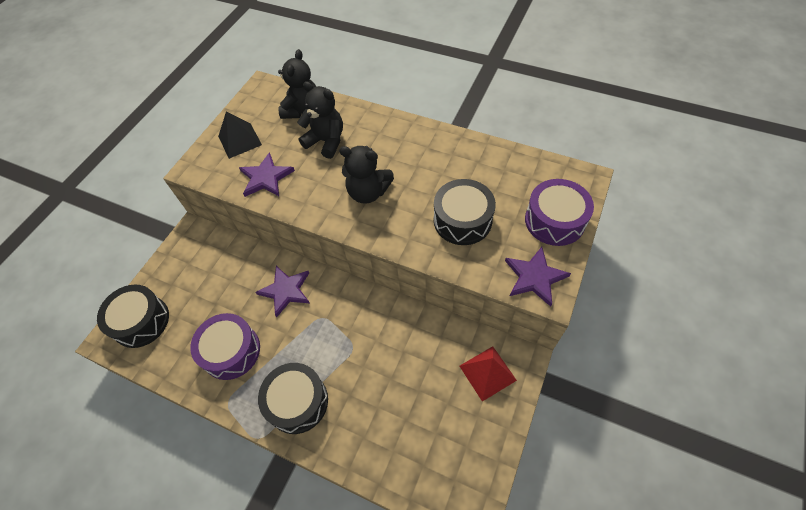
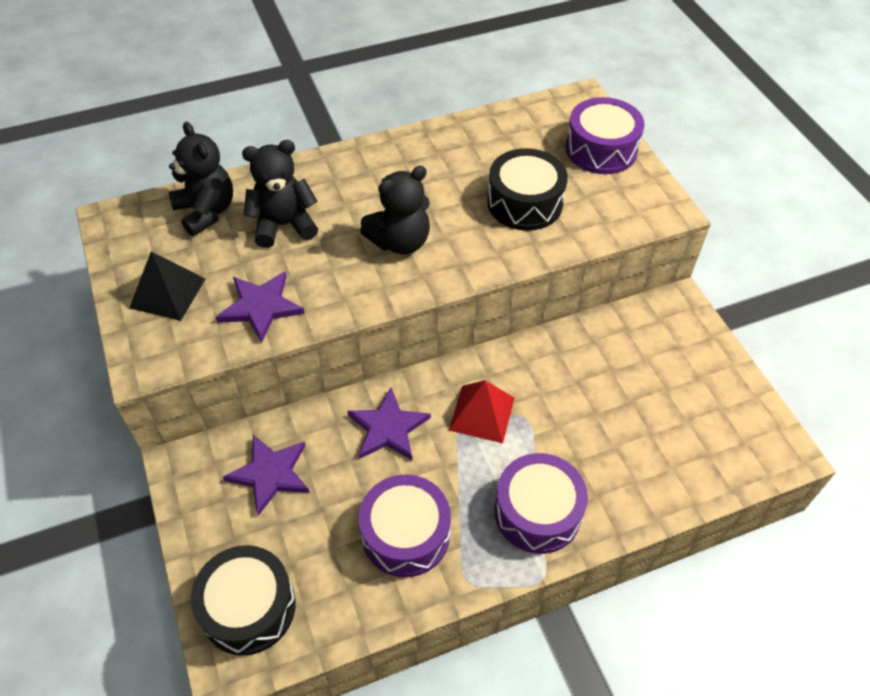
camera: 50 degrees left, 5 degrees down
black drum [258,363,328,434] -> purple drum [495,453,588,554]
red pyramid [460,346,517,402] -> red pyramid moved to [449,380,514,443]
purple star [505,247,571,307] -> purple star moved to [223,435,310,516]

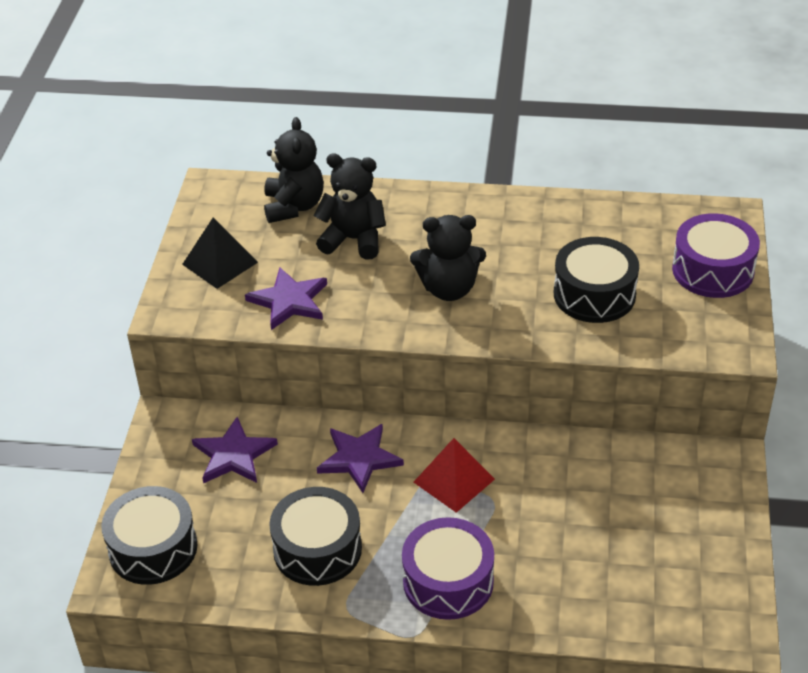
camera: 30 degrees right, 10 degrees down
purple drum [359,474,451,577] -> black drum [269,487,362,586]

